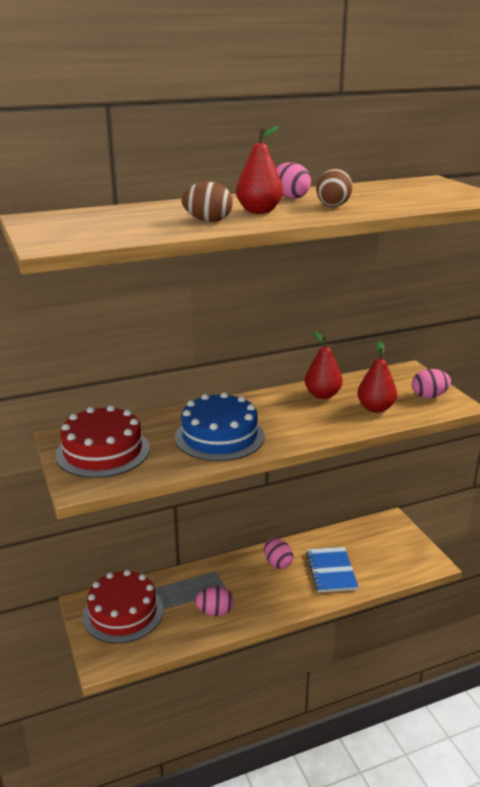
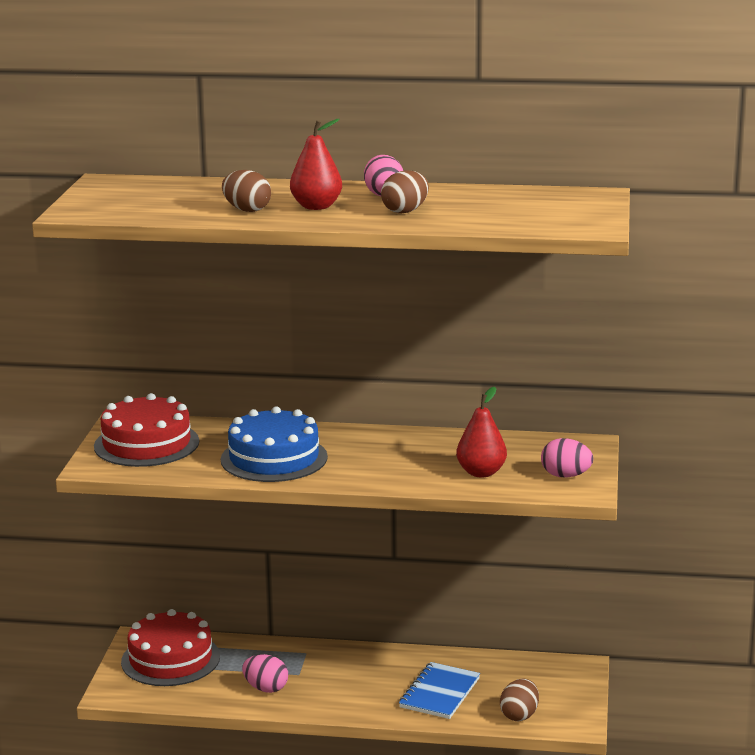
camera: 30 degrees right, 5 degrees down
pink egg [264,538,294,569] -> none
red pear [305,331,343,399] -> none
none -> brown egg [500,678,539,721]

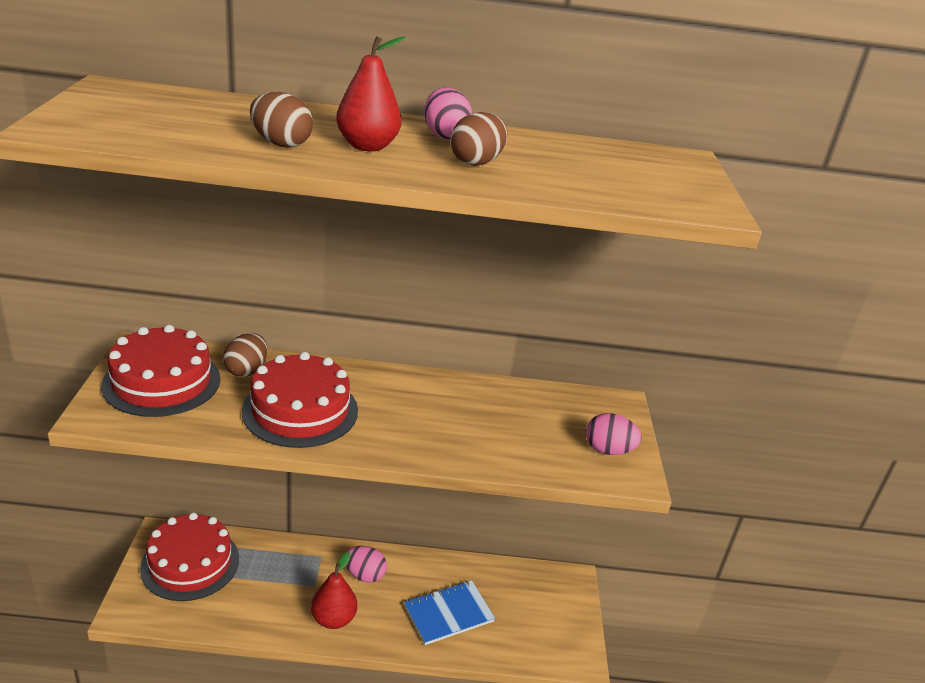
camera: 10 degrees left, 10 degrees up
blue cake [221,406,328,482] -> red cake [242,352,358,448]
pink egg [242,654,288,693] -> pink egg moved to [346,546,387,583]
blue notebook [399,662,480,719] -> blue notebook turned 45 degrees clockwise [404,581,495,645]
red pear [456,387,507,478] -> red pear moved to [311,552,357,629]
brown egg [500,678,539,721] -> brown egg moved to [223,333,267,377]

